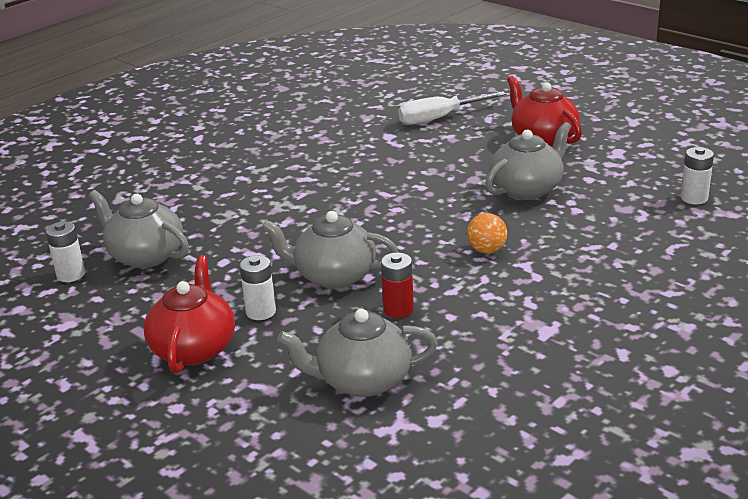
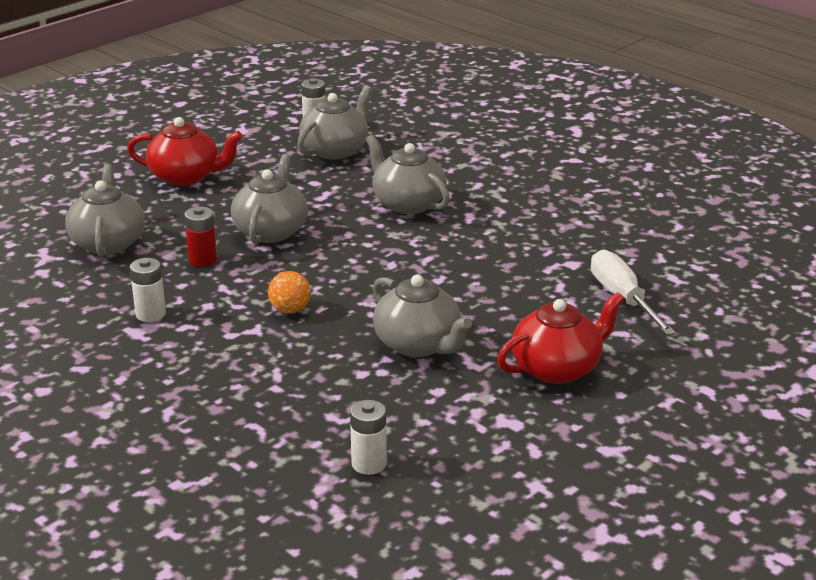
camera: 90 degrees right, 0 degrees up
white battery [240,255,276,320] -> white battery moved to [130,258,166,322]
none -> grey teapot [366,135,450,214]

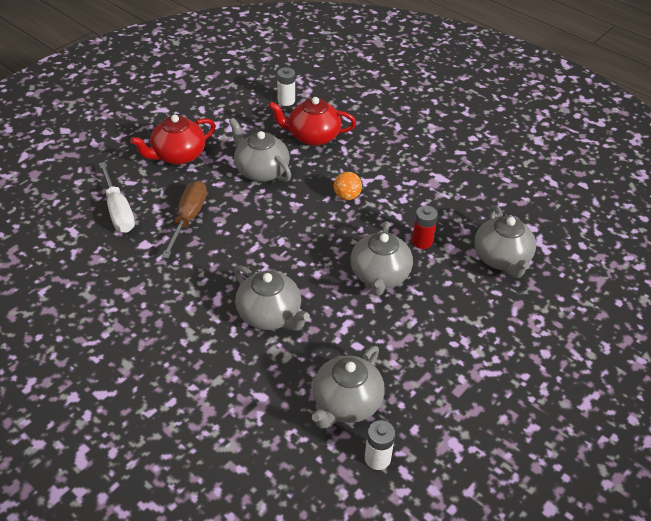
camera: 175 degrees right, 15 degrees up
red teapot [127,117,243,186] -> red teapot moved to [268,97,356,146]
white battery [130,258,166,322] -> none
none -> brown screwdriver [161,181,207,258]

